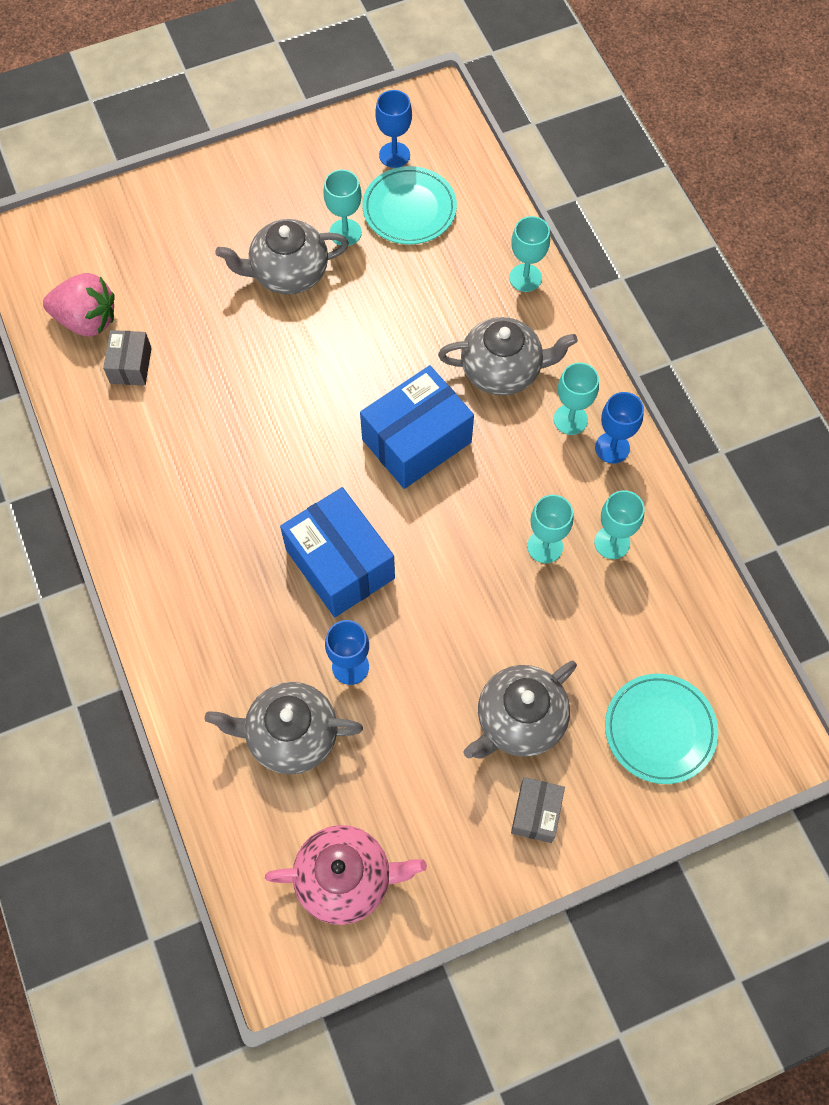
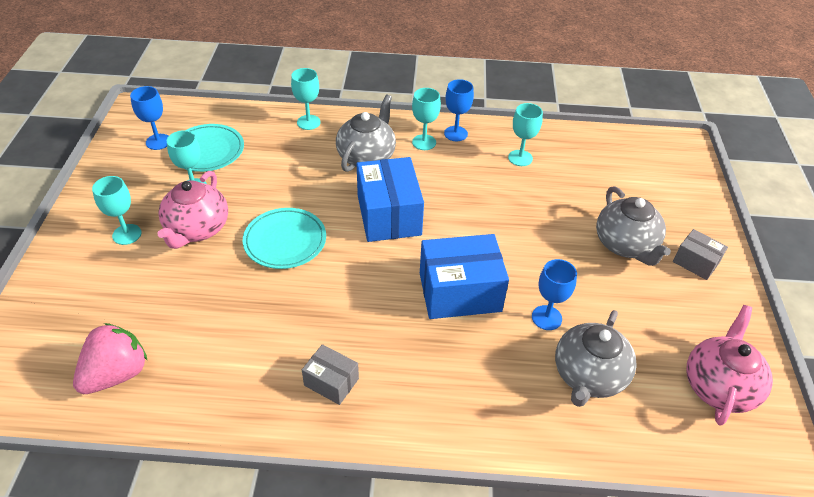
camera: 65 degrees left, 20 degrees down
grey box [103,330,152,386] -> grey box moved to [302,344,359,405]
grey teapot [215,219,349,295] -> pink teapot [157,171,228,249]
turquoise goblet [527,495,573,563] -> turquoise goblet moved to [92,176,142,245]
turquoise plate [605,674,718,784] -> turquoise plate moved to [243,208,326,269]

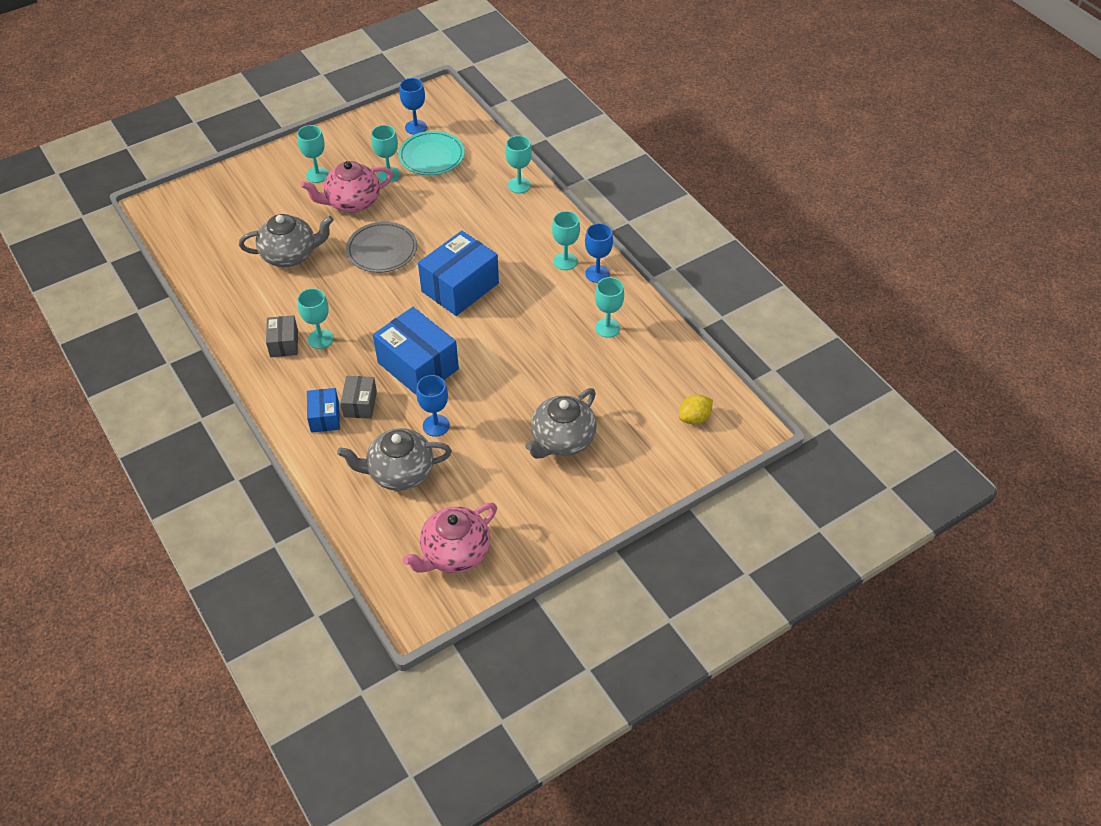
camera: 55 degrees right, 5 degrees up
pink strawberry [73,323,147,394] -> none
turquoise plate [243,208,326,269] -> grey plate [346,222,417,273]
grey teapot [336,94,396,172] -> grey teapot moved to [239,214,334,267]
grey box [673,229,728,280] -> grey box moved to [340,376,377,419]
pink teapot [686,305,773,426] -> pink teapot turned 150 degrees clockwise [402,503,497,573]
none -> turquoise goblet [298,288,333,349]
none -> blue box [307,388,340,433]
none -> yellow lemon [679,395,713,424]

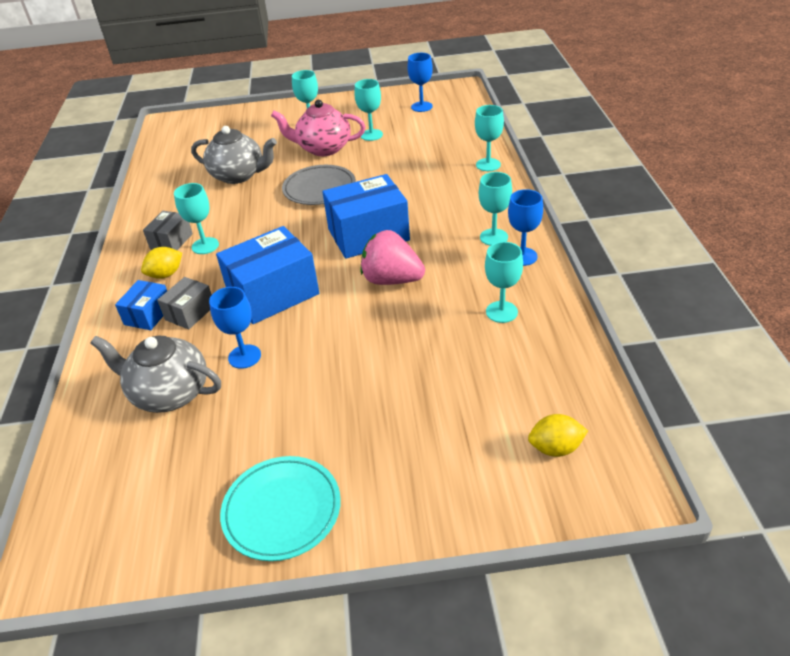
camera: 30 degrees right, 10 degrees down
blue box [373,307,459,395] -> blue box turned 75 degrees clockwise [216,226,319,324]
turquoise plate [398,131,465,175] -> turquoise plate moved to [220,456,341,561]
pink teapot [402,503,497,573] -> none
grey teapot [525,388,597,459] -> none
none -> yellow lemon [141,247,182,279]
none -> pink strawberry [360,230,425,285]

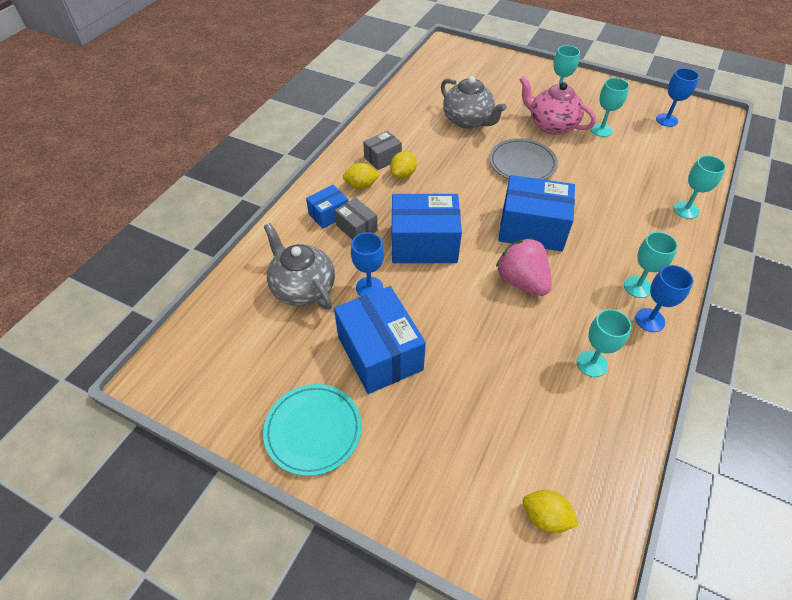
camera: 30 degrees right, 10 degrees up
grey box [157,277,212,329] -> grey box turned 75 degrees clockwise [335,198,378,240]
turquoise goblet [174,183,219,254] -> yellow lemon [390,151,417,178]
none -> blue box [334,286,426,394]

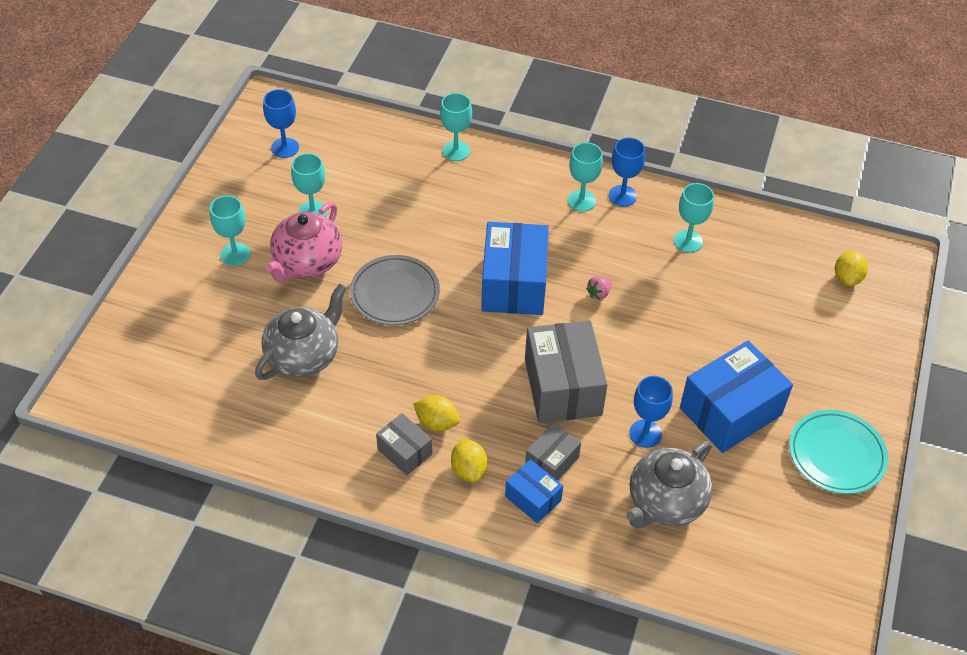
camera: 100 degrees left, 0 degrees up
blue box [392,194,462,263] -> grey box [525,320,608,423]
pink strawberry [496,238,552,296] -> pink strawberry [586,276,612,300], size x0.43

